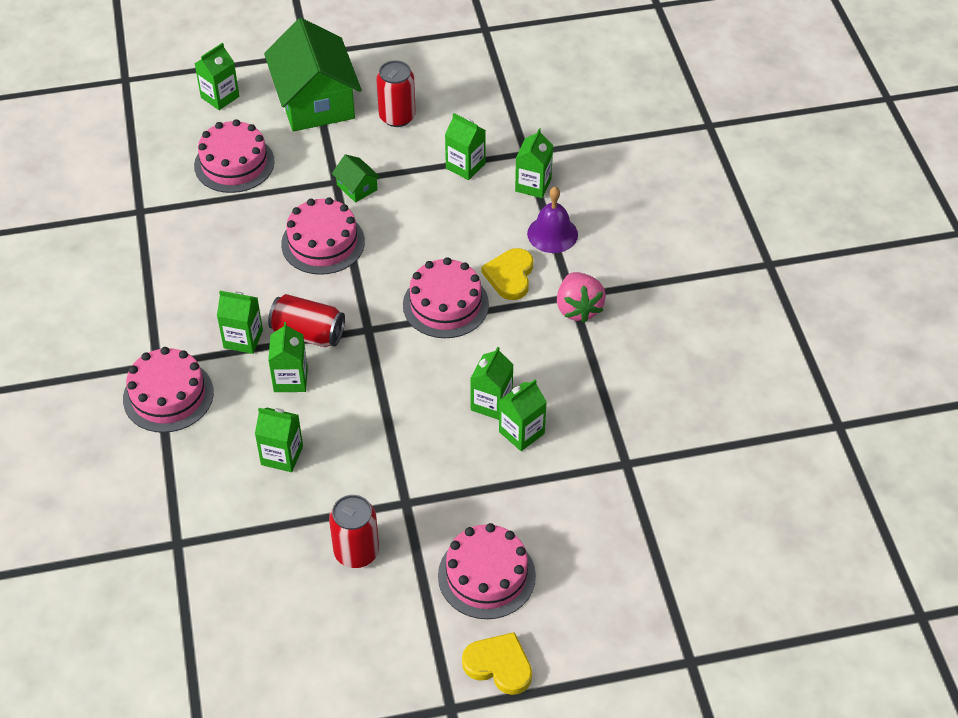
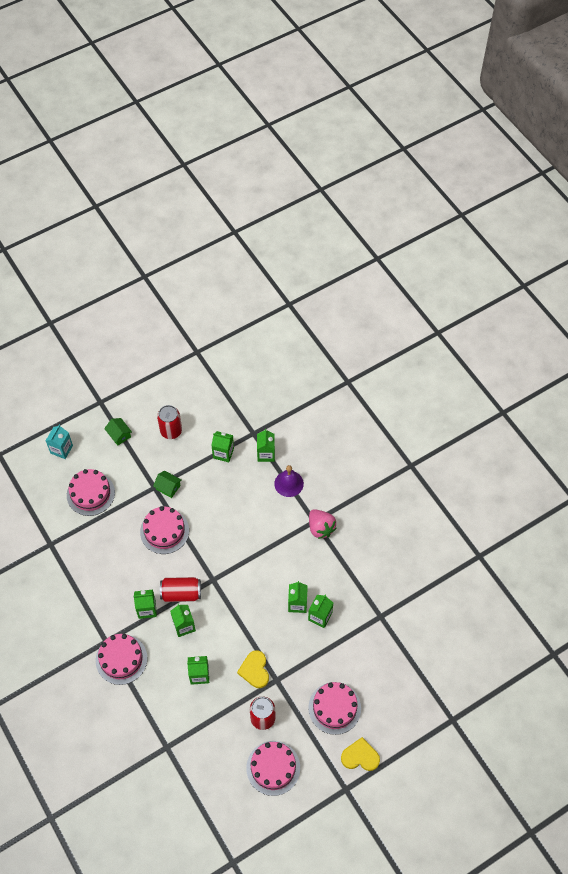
camera: 20 degrees left, 10 degrees up
green carton [195,43,239,110] -> turquoise carton [46,425,73,459]
green house [264,18,361,131] -> green house [104,418,132,446], size x0.42
pink cake [403,257,489,338] -> pink cake moved to [246,741,300,796]
yellow heart [482,248,533,300] -> yellow heart moved to [237,650,269,688]

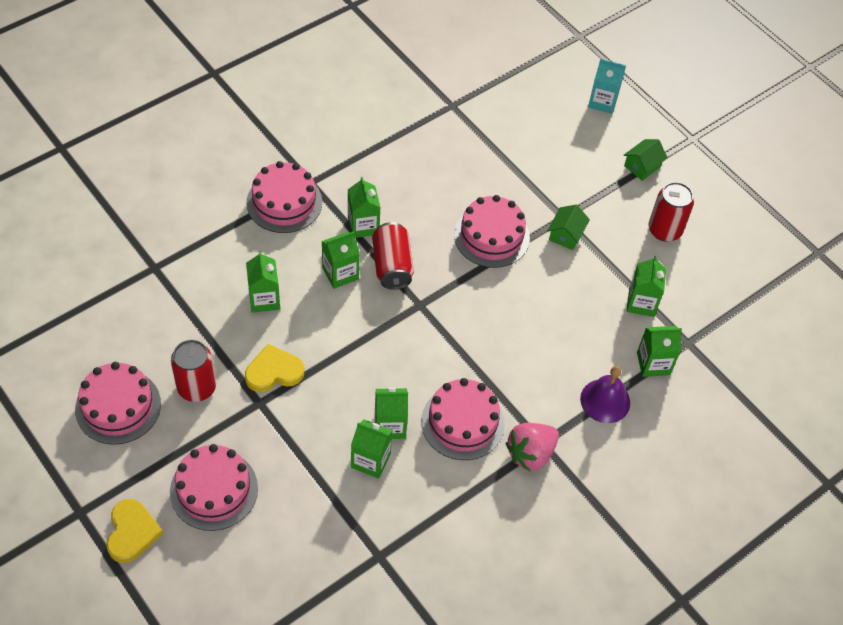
camera: 80 degrees right, 5 degrees down
pink cake [67,469,115,516] -> pink cake moved to [421,378,505,460]

